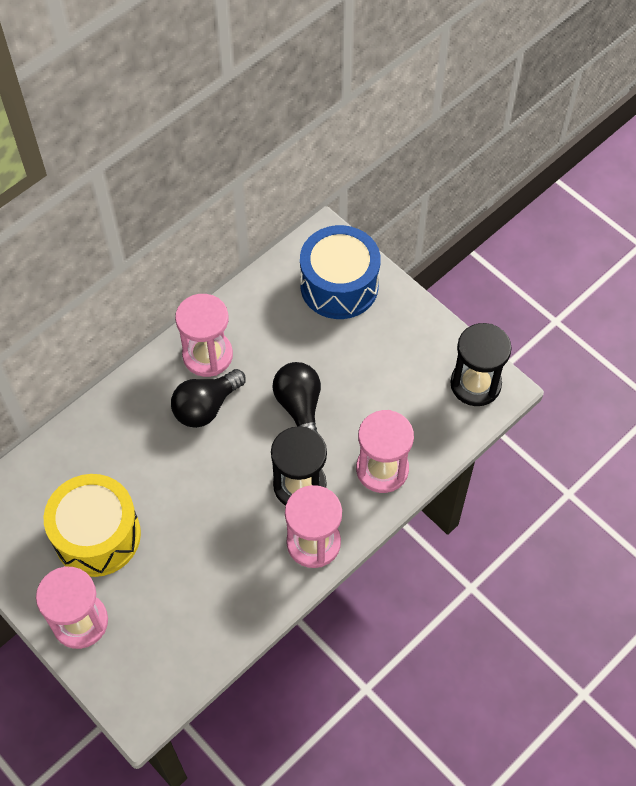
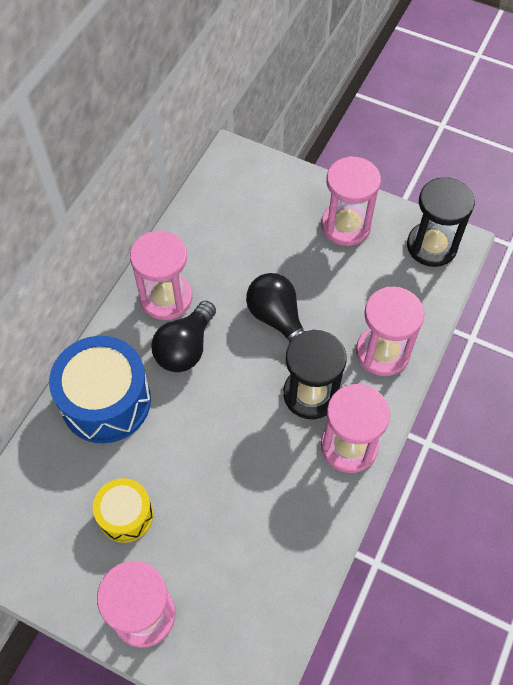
camera: 20 degrees left, 0 degrees up
yellow drum [44,474,141,577] -> yellow drum [93,478,153,543], size x0.57
blue drum [300,225,381,319] -> blue drum moved to [49,336,151,443]
none -> pink hourglass [321,156,381,246]

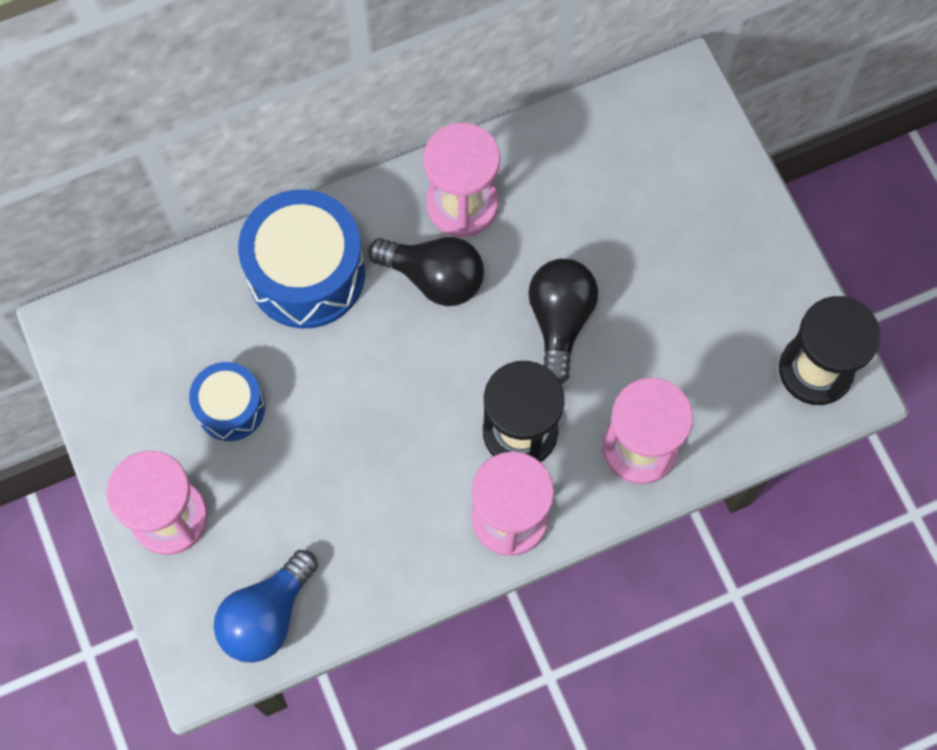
camera: 40 degrees right, 10 degrees up
yellow drum [93,478,153,543] -> blue drum [189,362,265,441]
black light bulb [151,301,216,372] -> black light bulb turned 135 degrees counterclockwise [368,237,484,306]
pink hourglass [321,156,381,246] -> none
none -> blue light bulb [214,550,318,663]

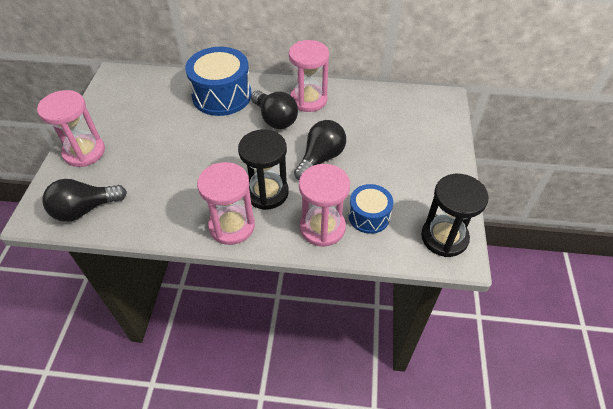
camera: 30 degrees right, 20 degrees down
blue drum [189,362,265,441] -> blue drum moved to [348,184,393,234]
blue light bulb [214,550,318,663] -> black light bulb [43,179,127,222]

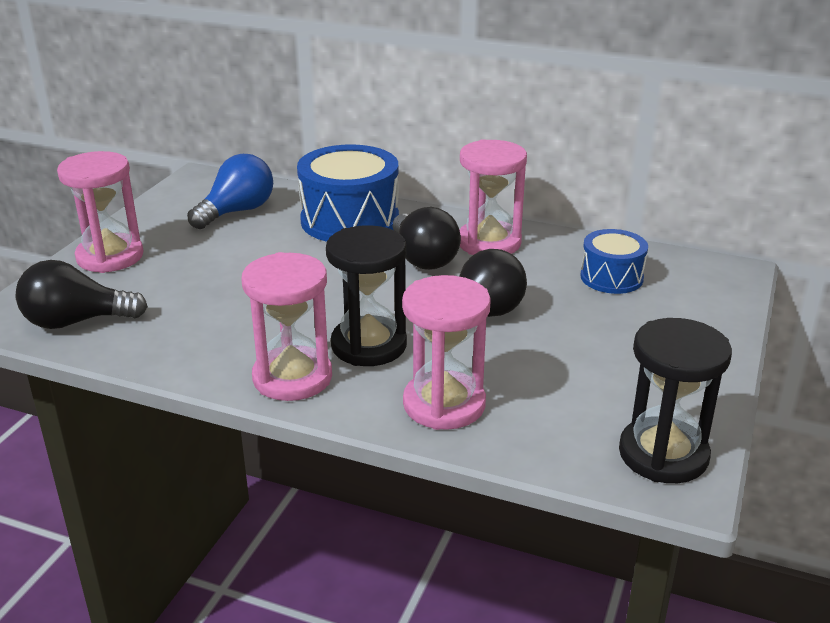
camera: 15 degrees right, 20 degrees down
blue drum [348,184,393,234] -> blue drum moved to [580,229,648,294]
none -> blue light bulb [187,154,273,229]

